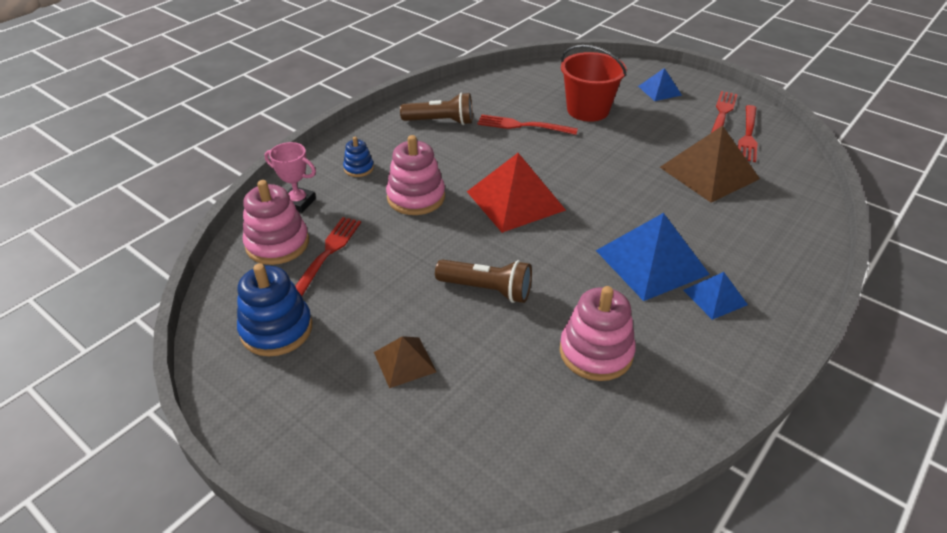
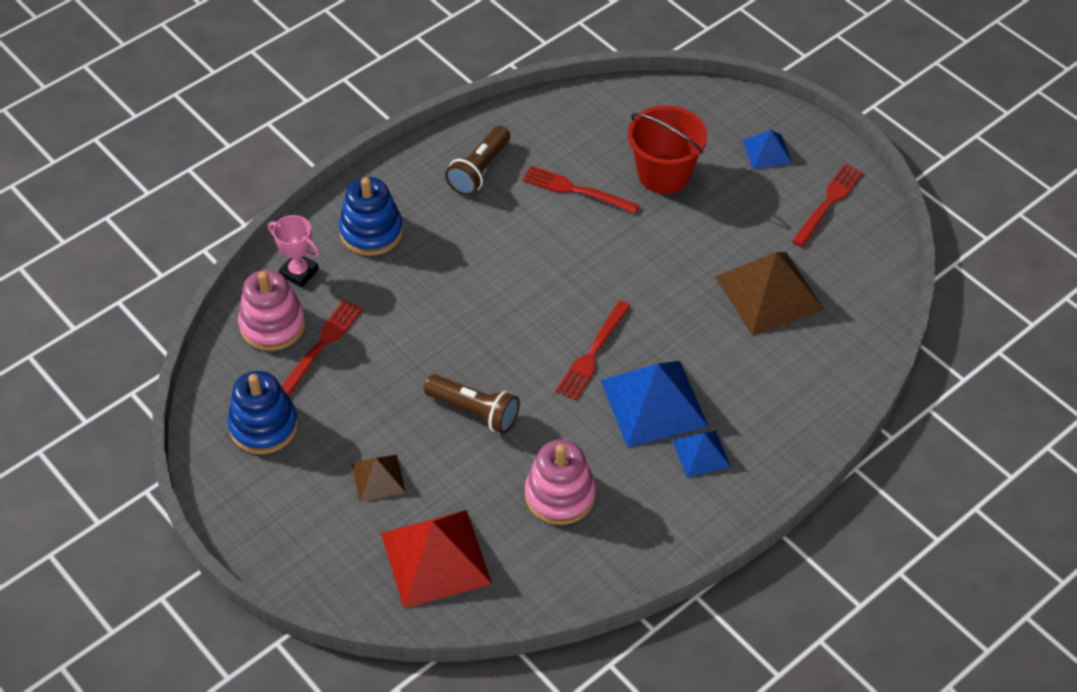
camera: 10 degrees right, 10 degrees up
blue stacking toy [343,137,374,177] -> blue stacking toy [339,177,403,256], size x1.85
pink stacking toy [386,135,445,215] -> none
brown flashlight [400,92,473,125] -> brown flashlight turned 105 degrees clockwise [445,125,510,196]
red pyramid [467,153,566,233] -> red pyramid moved to [381,510,492,609]
red fork [738,105,758,162] -> red fork moved to [556,301,631,400]

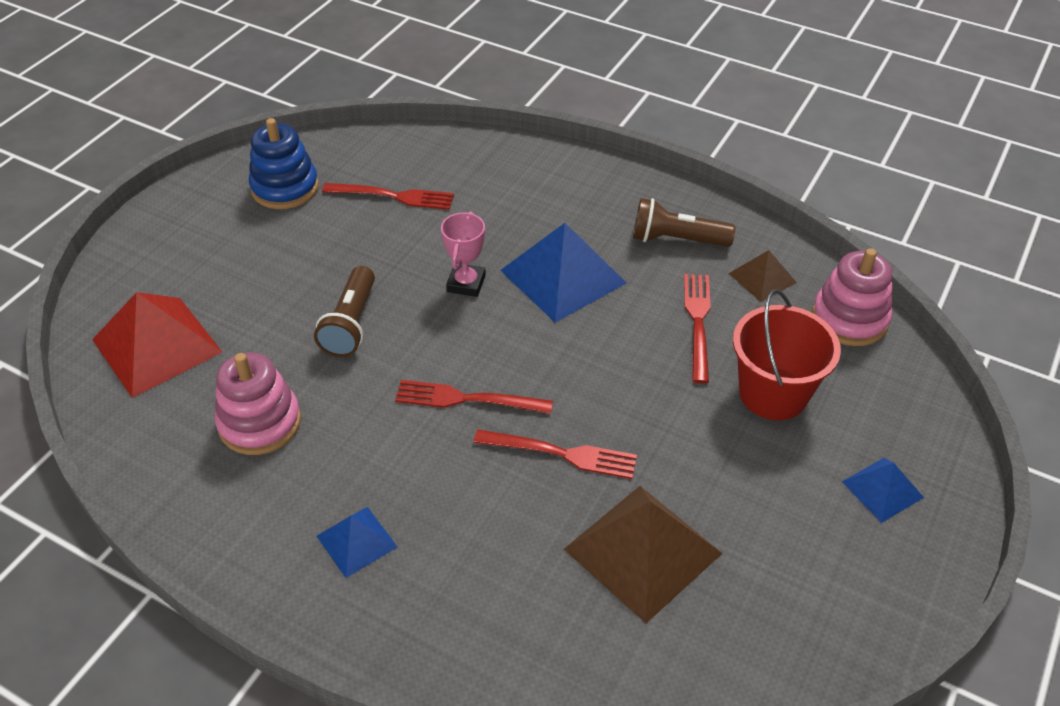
camera: 70 degrees right, 5 degrees down
pink stacking toy [238,270,306,351] -> pink stacking toy moved to [812,248,892,346]
pink trophy [268,215,320,287] -> pink trophy moved to [441,211,486,297]
blue stacking toy [339,177,403,256] -> none
brown pyramid [352,455,406,502] -> brown pyramid moved to [728,250,797,302]
blue pyramid [601,361,708,447] -> blue pyramid moved to [500,223,626,323]
red fork [792,164,863,247] -> red fork moved to [473,429,637,479]

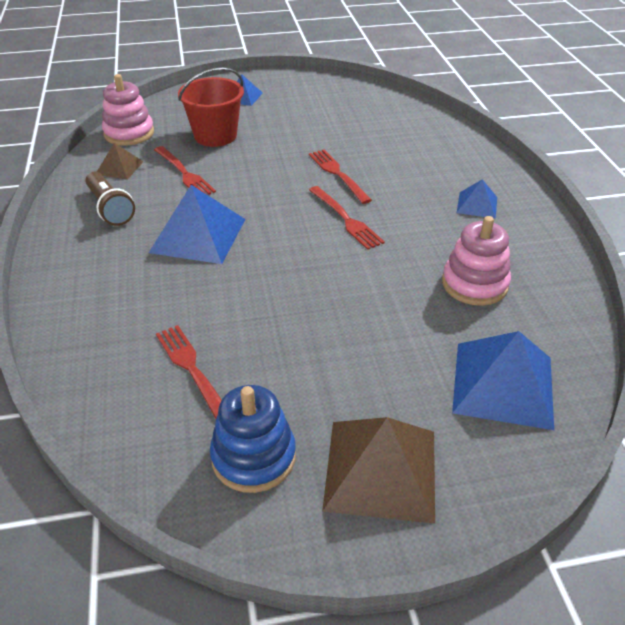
camera: 130 degrees left, 5 degrees down
red pyramid [92,292,222,398] -> blue pyramid [452,331,554,430]
brown flashlight [314,266,375,357] -> none
pink trophy [441,211,486,297] -> none
brown pyramid [564,486,723,623] -> brown pyramid moved to [322,417,435,524]
red fork [684,274,711,383] -> red fork turned 90 degrees counterclockwise [154,146,216,195]

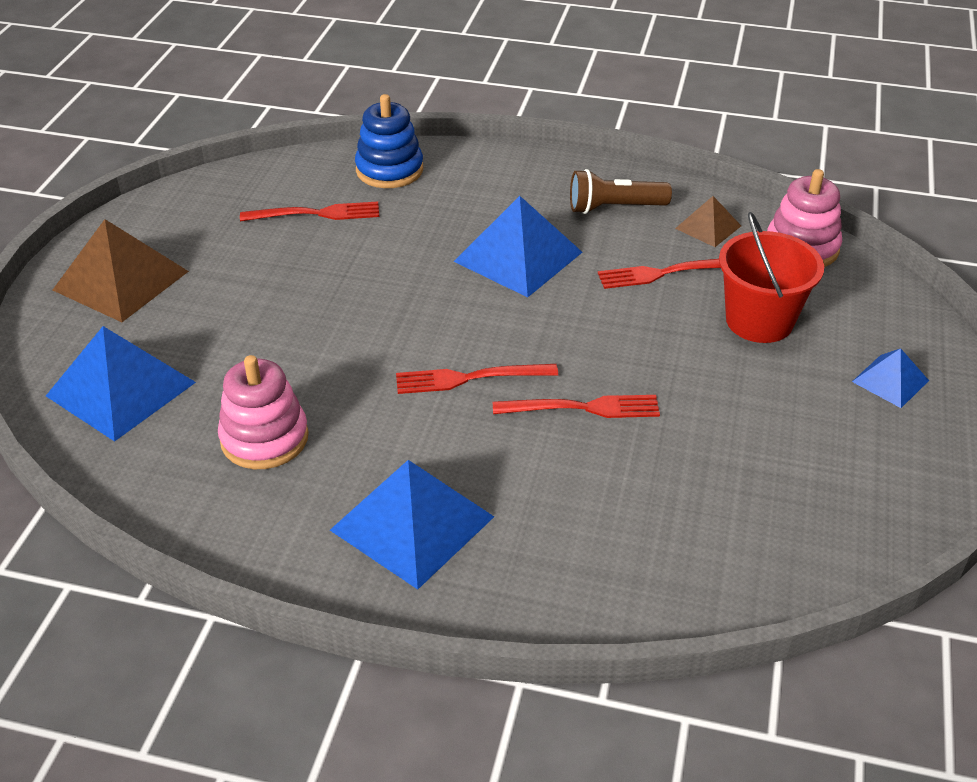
camera: 115 degrees right, 0 degrees up
blue stacking toy [210,385,296,493] -> blue stacking toy moved to [355,94,423,188]
blue pyramid [457,179,497,218] -> blue pyramid [330,460,494,590], size x1.88

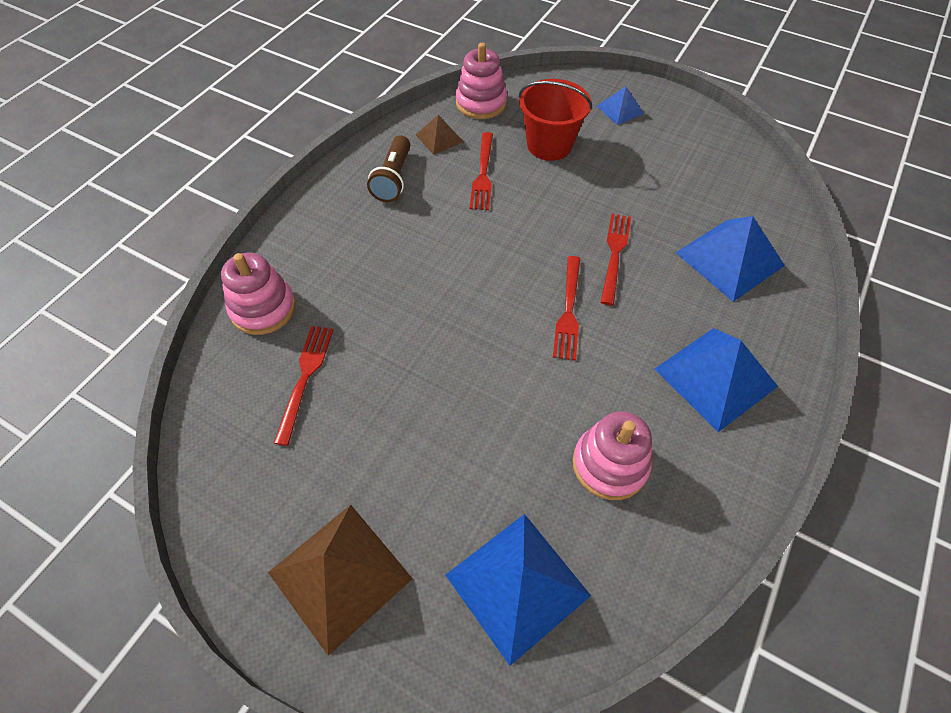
camera: 75 degrees left, 15 degrees up
blue stacking toy [355,94,423,188] -> pink stacking toy [221,253,296,335]
blue pyramid [454,196,582,297] -> blue pyramid moved to [676,216,785,302]

